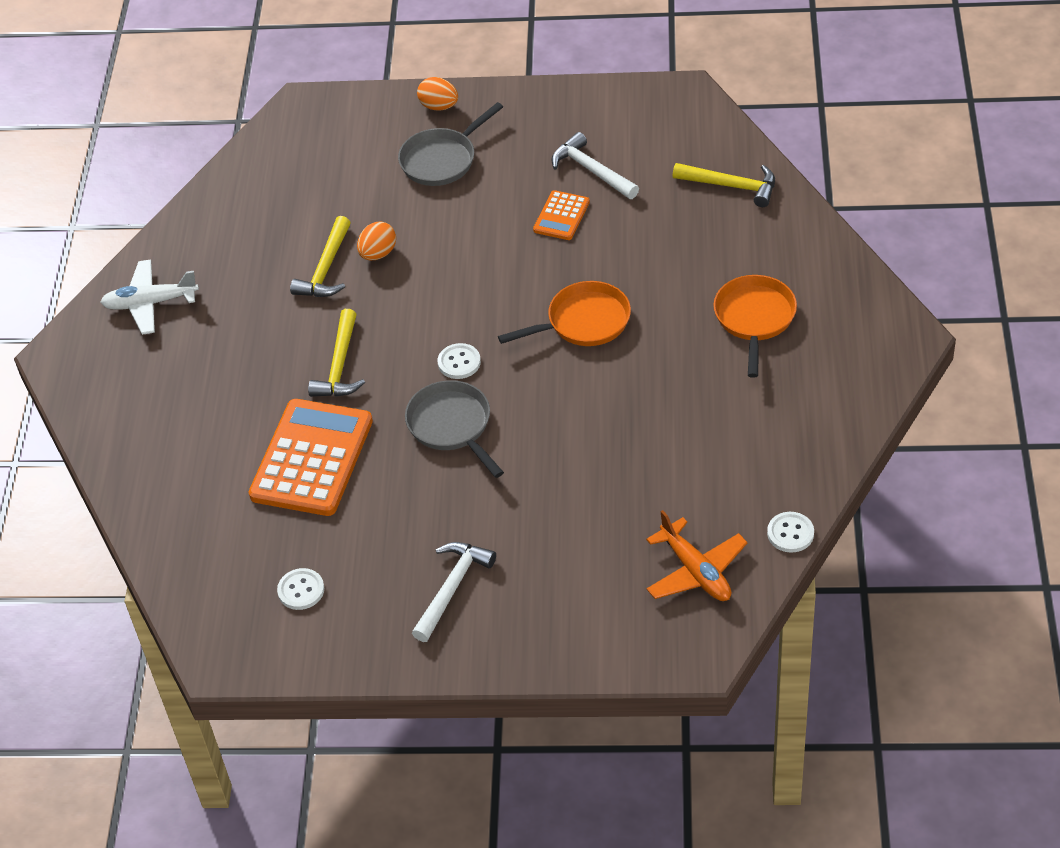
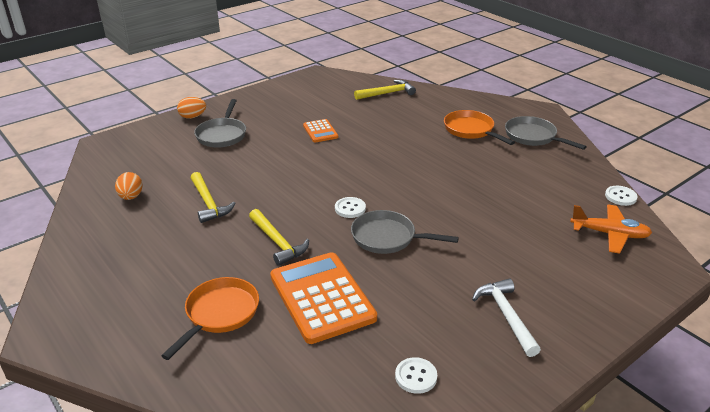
camera: 45 degrees left, 15 degrees down
white plane [100,259,199,335] -> none
orange egg [357,222,396,260] -> orange egg moved to [115,172,143,200]
orange pan [498,281,631,346] -> orange pan moved to [161,277,259,360]
white hammer [551,132,639,199] -> none
none -> grey pan [505,116,587,150]

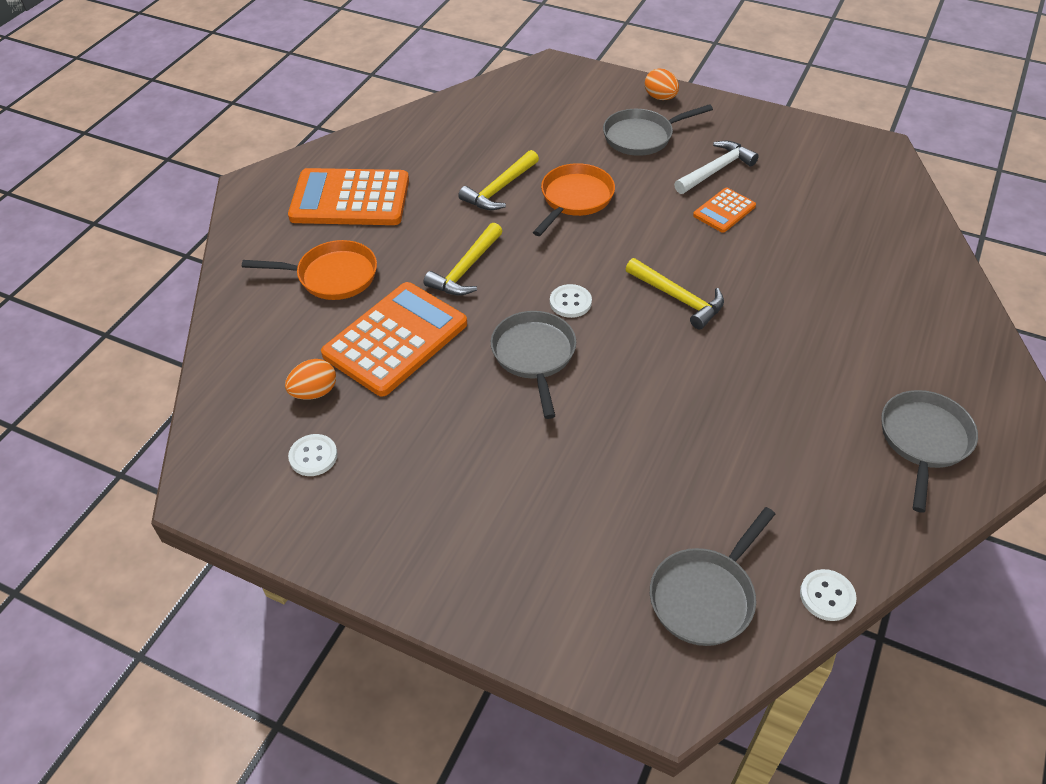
camera: 65 degrees right, 15 degrees up
orange egg [115,172,143,200] -> orange egg moved to [285,359,336,400]
yellow hammer [354,80,416,100] -> yellow hammer moved to [626,258,724,329]
orange pan [444,110,515,145] -> orange pan moved to [533,163,615,236]
white hammer [472,279,541,357] -> white hammer moved to [674,141,759,194]
orange plane [570,204,652,254] -> grey pan [650,507,775,646]
none -> orange calculator [288,168,409,225]

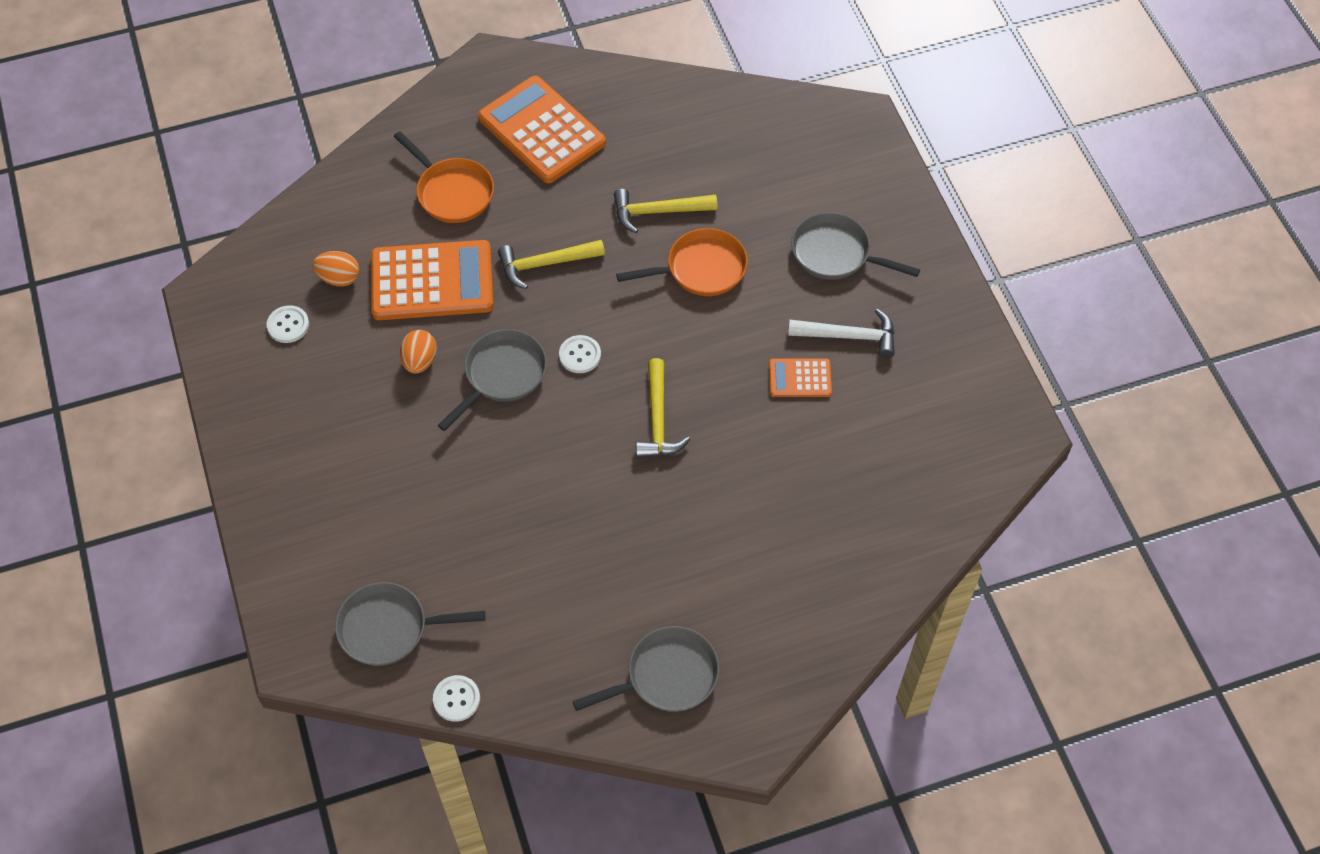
camera: 45 degrees right, 10 degrees up
orange egg [645,68,679,100] -> orange egg moved to [400,330,437,374]

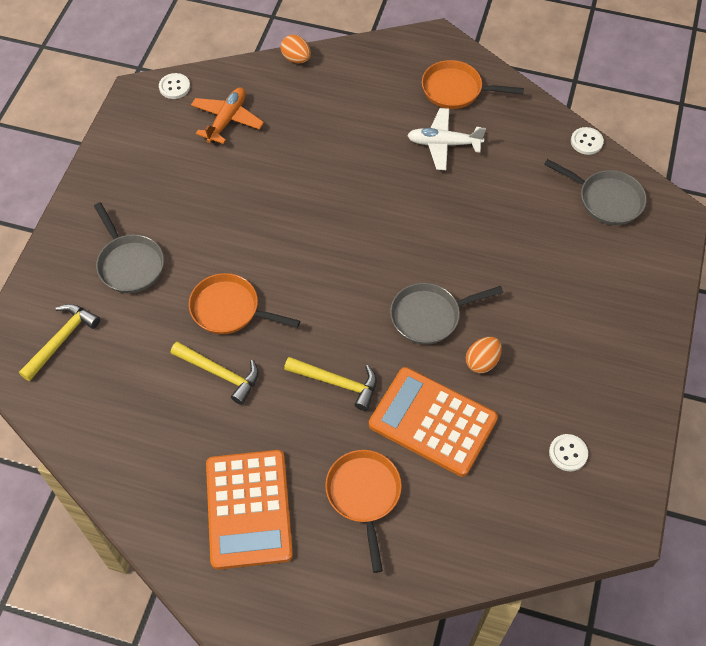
camera: 145 degrees left, 0 degrees up
orange egg [312,251,359,287] -> orange egg moved to [281,35,311,63]
white button [559,335,601,373] -> white button moved to [159,73,190,99]
grey pan [573,626,719,712] -> orange pan [422,60,524,109]
yellow hammer [636,358,690,458] -> yellow hammer moved to [19,304,100,381]
orange calculator [769,358,832,397] -> none
white hammer [788,309,895,358] -> none
none -> orange plane [191,87,264,144]
none -> white plane [407,108,486,170]

